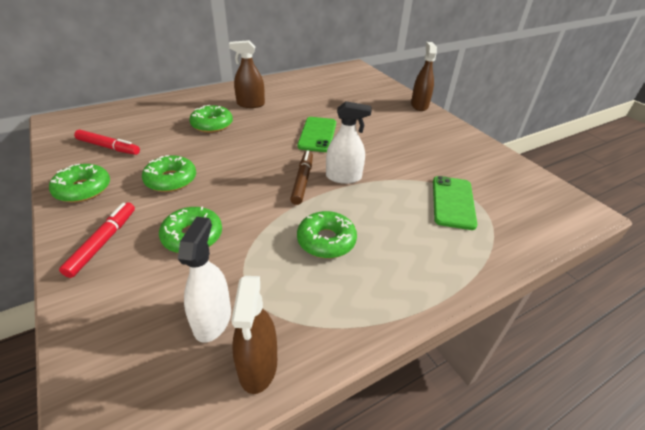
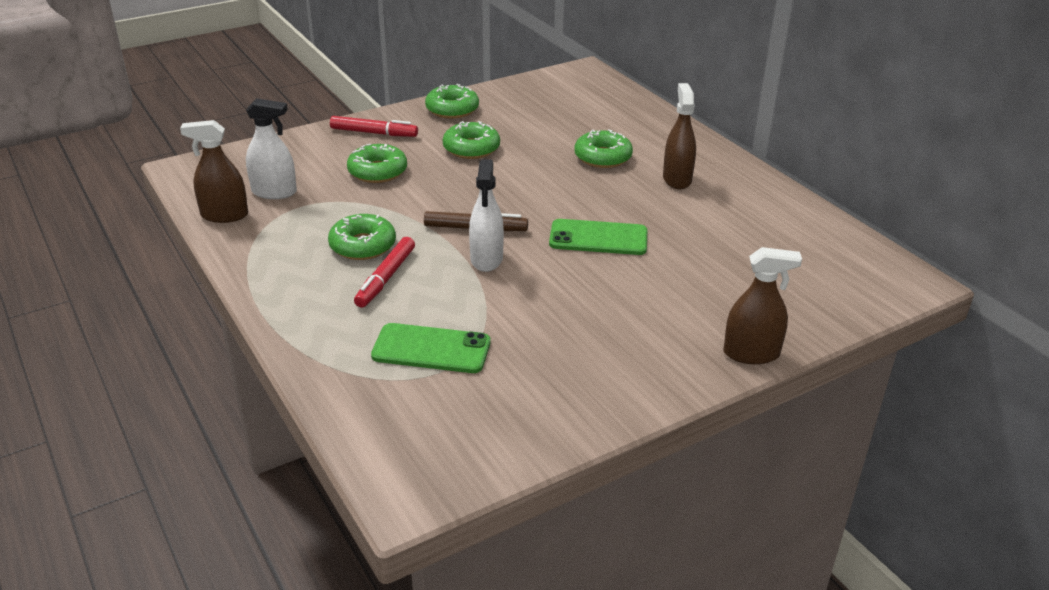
camera: 90 degrees right, 5 degrees down
red marker [74,130,140,155] -> red marker moved to [354,237,415,308]

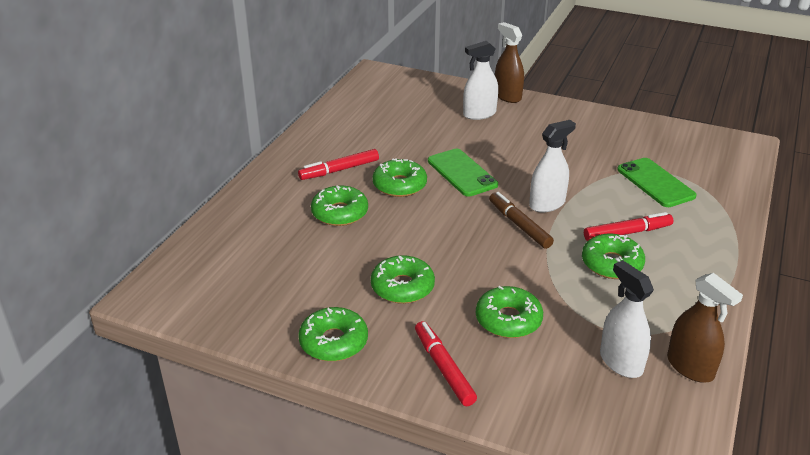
camera: 125 degrees left, 0 degrees up
brown spray bottle [663,83,696,189] -> red marker [298,149,379,180]
none -> green donut [372,158,427,197]
none -> white spray bottle [463,41,498,120]

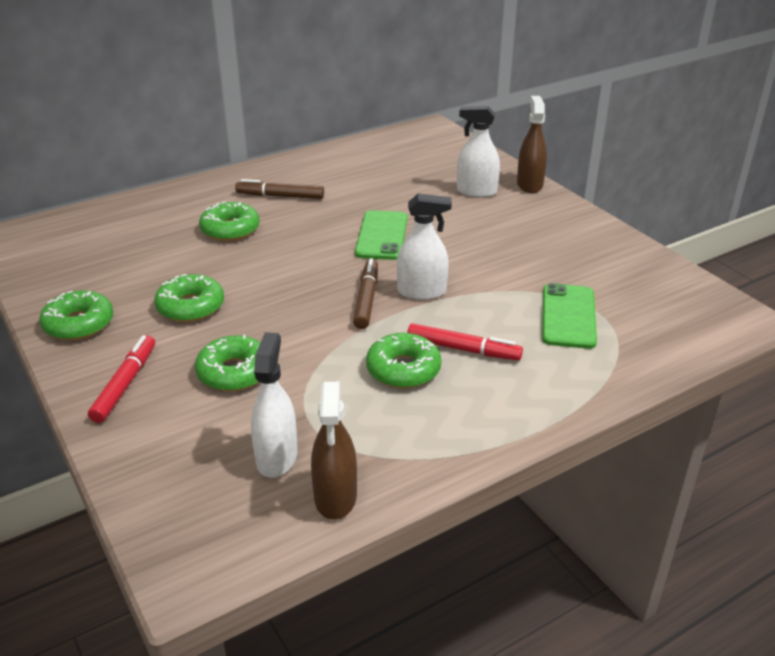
camera: 35 degrees right, 0 degrees up
red marker [298,149,379,180] -> brown marker [235,179,324,199]
green donut [372,158,427,197] -> none

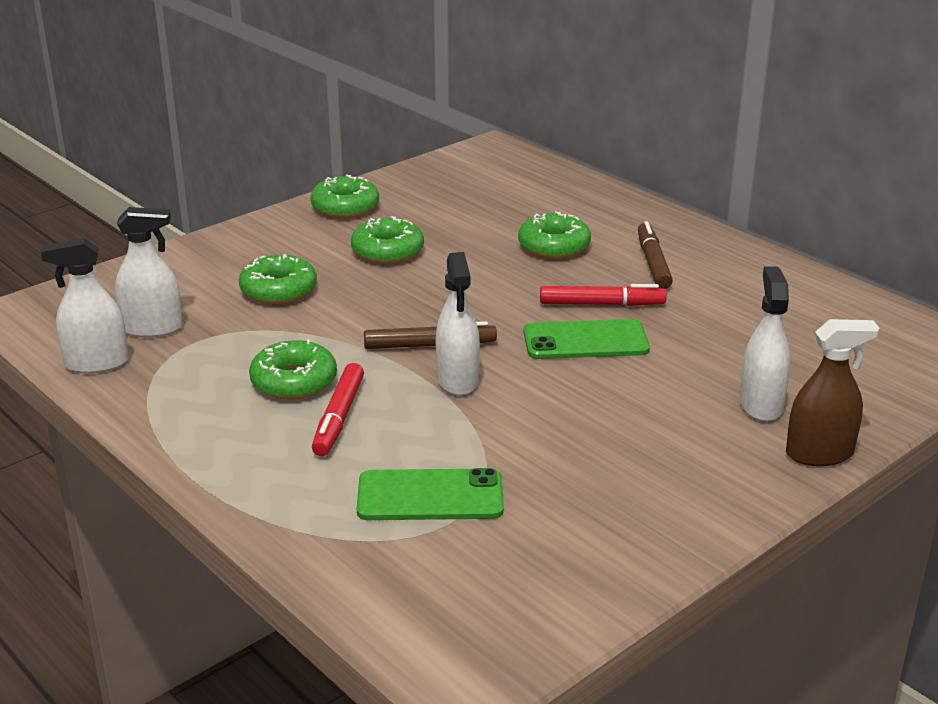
camera: 80 degrees right, 5 degrees down
red marker [88,335,155,423] -> red marker moved to [540,284,667,306]
brown spray bottle [311,382,357,520] -> white spray bottle [41,238,129,374]

